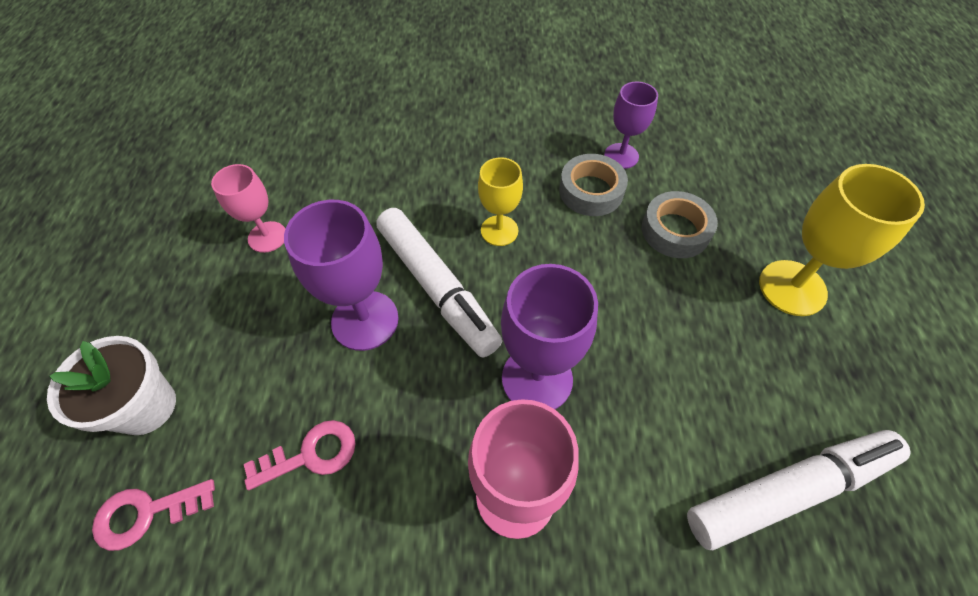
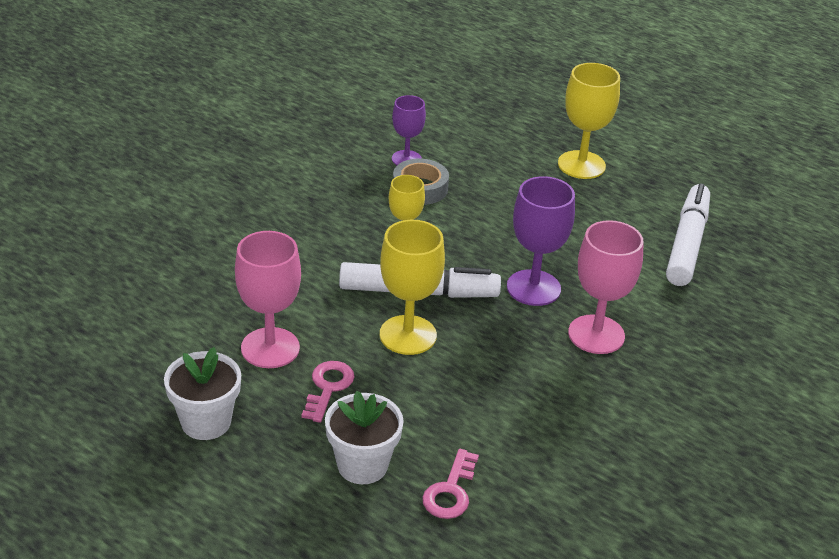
camera: 55 degrees left, 20 degrees down
pink goblet [211,164,285,253] -> pink goblet [235,231,301,368], size x1.59
pink key [244,420,356,490] -> pink key moved to [301,361,354,423]
purple goblet [284,200,399,351] -> yellow goblet [380,220,445,355]
grey tape [642,191,718,258] -> none
none -> white flower pot [164,347,241,440]

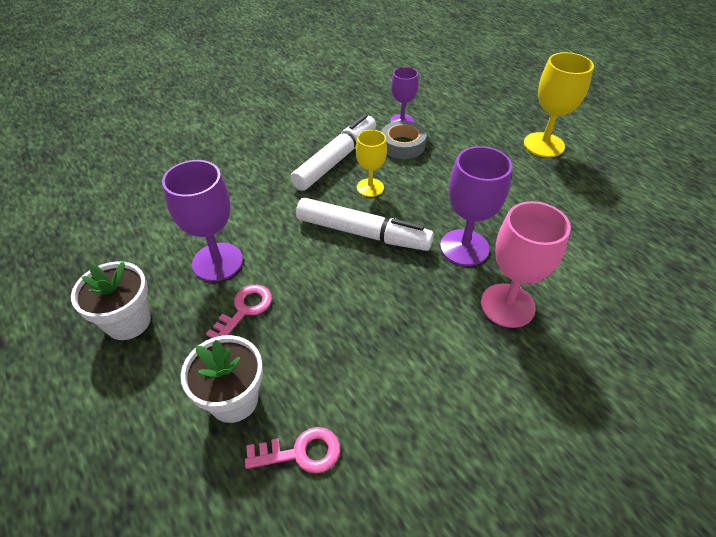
camera: 20 degrees right, 10 degrees up
pink goblet [235,231,301,368] -> purple goblet [162,160,243,281]
yellow goblet [380,220,445,355] -> none
pink key [422,449,479,519] -> pink key turned 135 degrees counterclockwise [245,427,340,474]
white marker [666,183,710,286] -> white marker moved to [290,114,376,191]

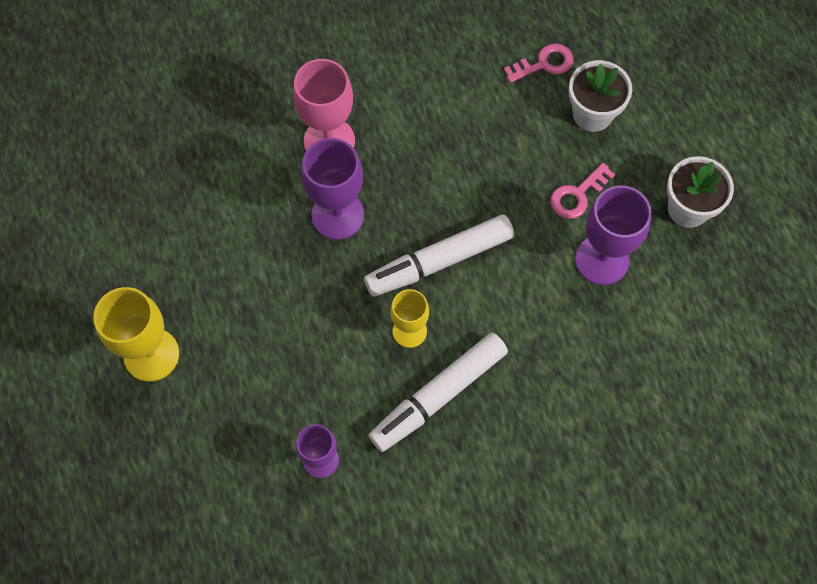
camera: 165 degrees left, 20 degrees up
pink key [245,427,340,474] -> pink key turned 150 degrees clockwise [504,43,573,83]
white marker [296,198,434,251] -> white marker turned 60 degrees counterclockwise [364,215,514,297]
grey tape [381,121,427,159] -> none

